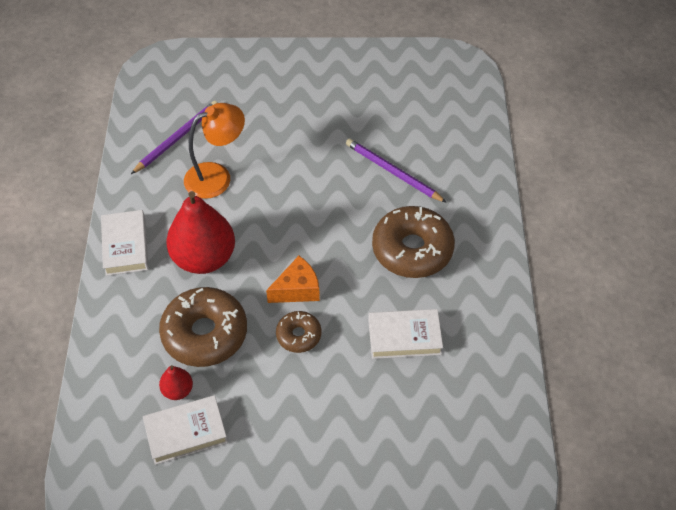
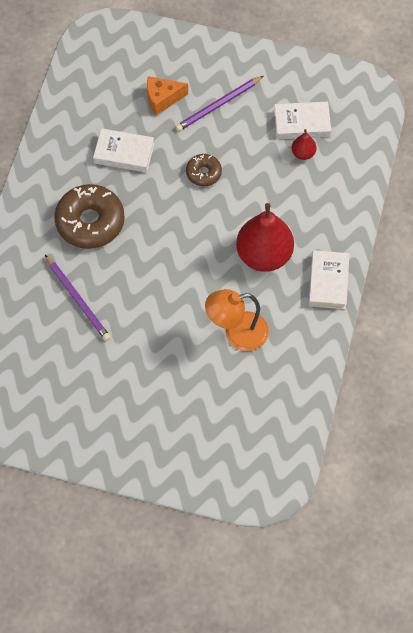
camera: 165 degrees left, 10 degrees up
purple pencil [131,101,218,174] -> purple pencil moved to [175,76,263,131]
brown donut [159,287,247,367] -> none
orange cheese [266,256,320,303] -> orange cheese moved to [147,76,188,115]

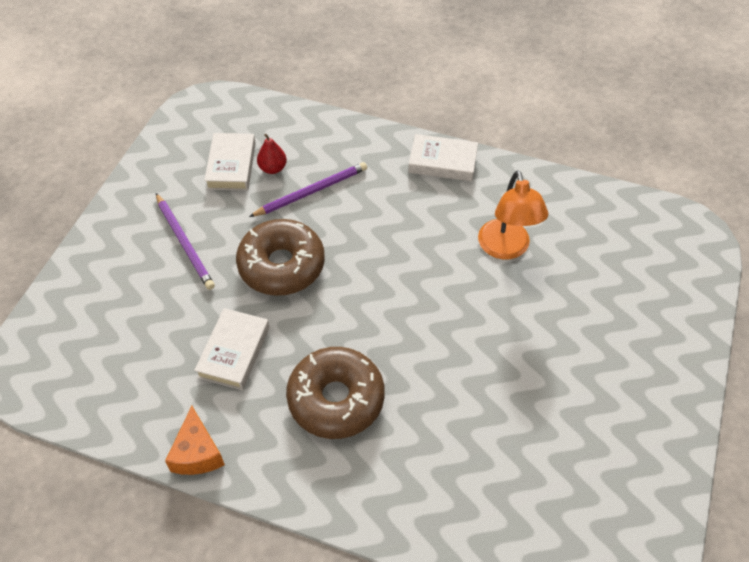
camera: 85 degrees left, 10 degrees down
purple pencil [45,255,111,341] -> purple pencil moved to [249,162,367,217]
orange cheese [147,76,188,115] -> orange cheese moved to [165,406,225,475]
brown donut [186,154,222,186] -> brown donut [236,219,325,296], size x1.90
red pear [236,203,294,272] -> none

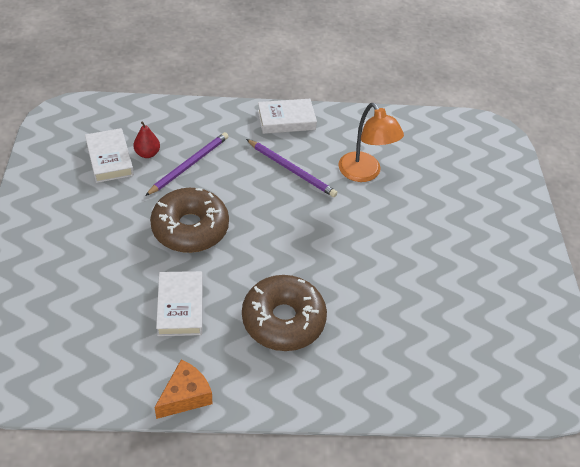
camera: 25 degrees left, 5 degrees down
purple pencil [156,193,215,290] -> purple pencil moved to [246,139,337,197]
orange cheese [165,406,225,475] -> orange cheese turned 105 degrees counterclockwise [155,360,212,419]

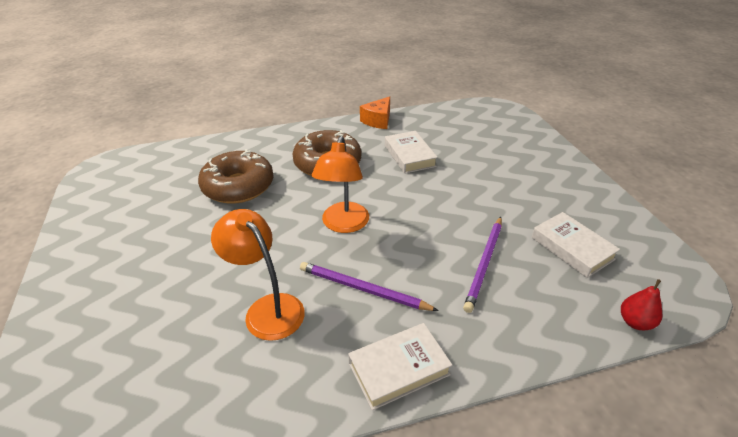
camera: 170 degrees right, 10 degrees down
red pear [133,122,160,158] -> red pear moved to [621,279,662,331]
brown donut [150,188,229,253] -> brown donut moved to [198,149,274,204]
none -> orange lamp [312,136,369,233]

